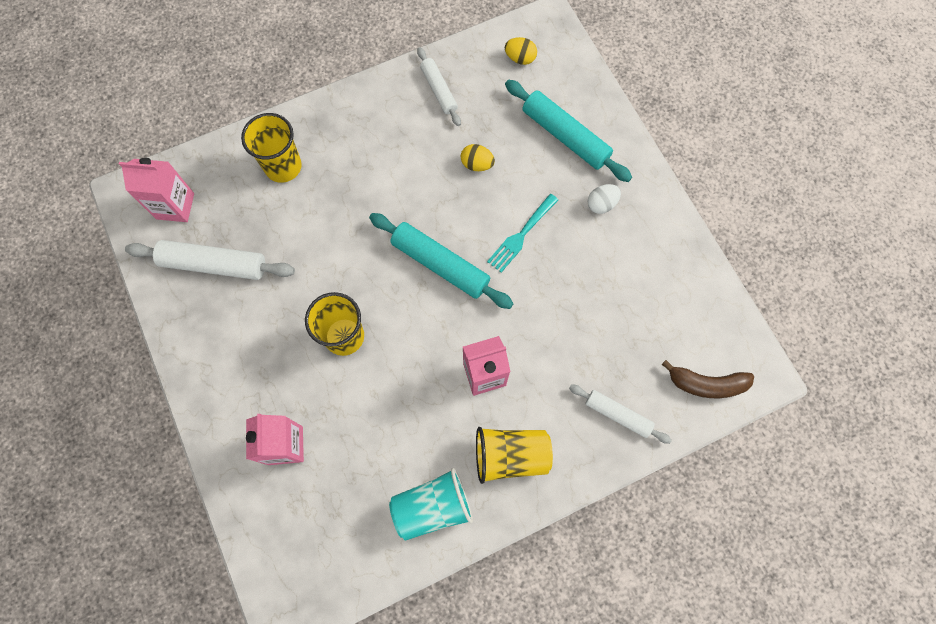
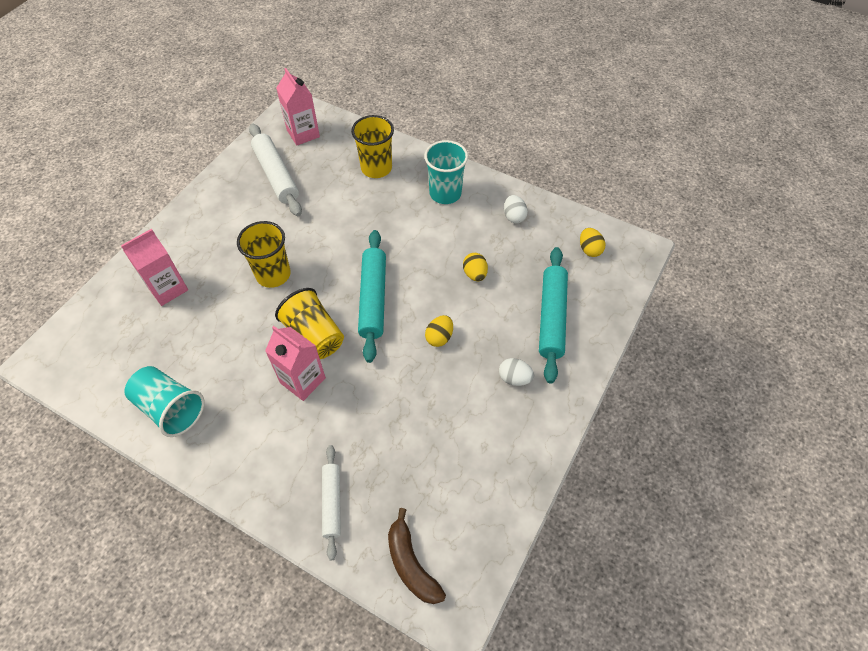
camera: 55 degrees right, 15 degrees down
white rolling pin [417,47,461,126] -> white egg [504,195,528,223]
yellow cup [476,427,553,484] -> yellow cup moved to [275,288,344,359]
turquoise fork [487,194,558,273] -> yellow egg [425,315,453,347]
none -> turquoise cup [424,140,468,204]

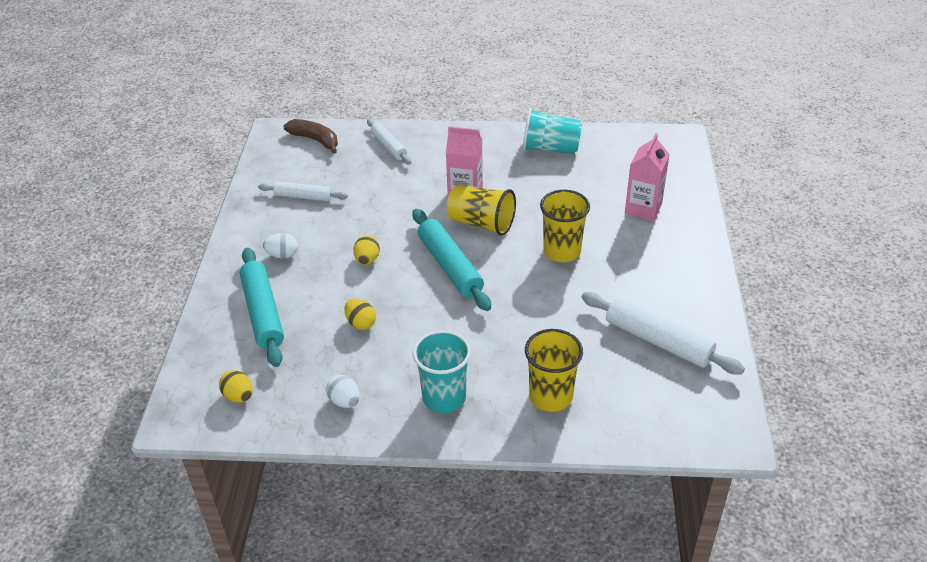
camera: 155 degrees right, 15 degrees down
pink carton [276,68,320,145] -> none
none -> white rolling pin [258,181,348,201]

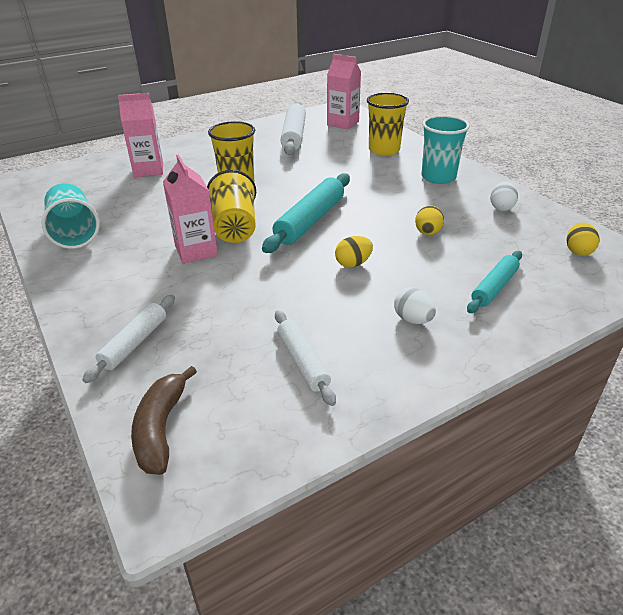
camera: 125 degrees left, 5 degrees down
turquoise rolling pin [240,248,284,367] -> turquoise rolling pin [467,251,522,313], size x0.62
none -> pink carton [327,54,361,129]

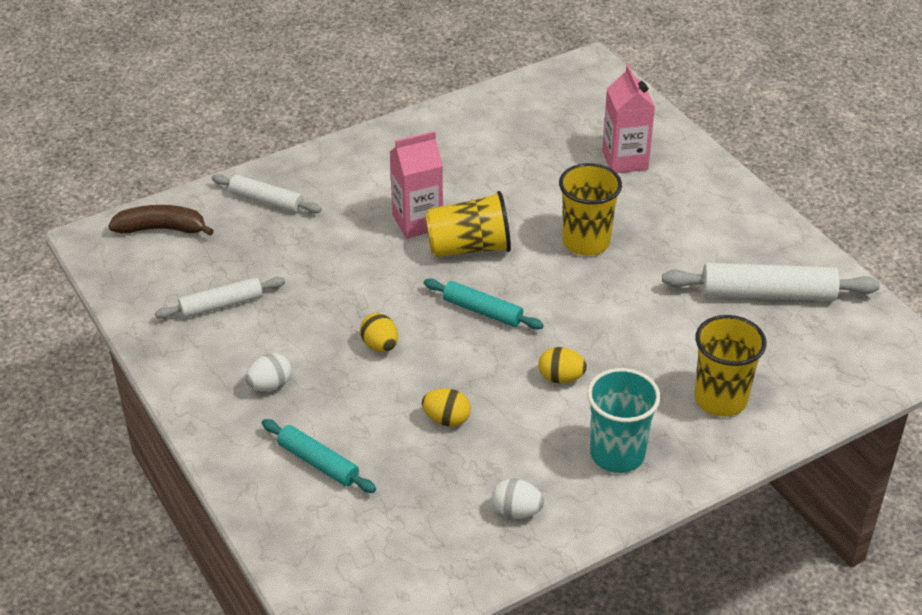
camera: 90 degrees right, 5 degrees up
turquoise cup [41,183,100,249] -> none
turquoise rolling pin [262,173,350,253] -> turquoise rolling pin [424,279,544,330], size x0.62
pink carton [327,54,361,129] -> none
yellow egg [567,222,599,256] -> yellow egg moved to [538,347,587,383]

